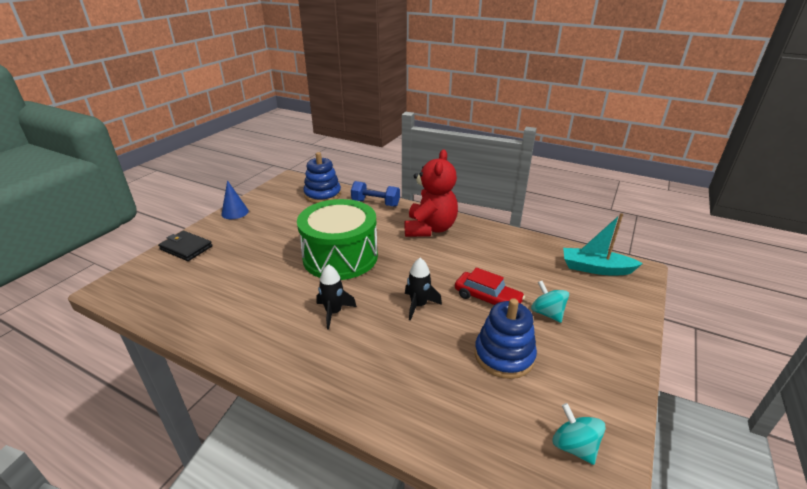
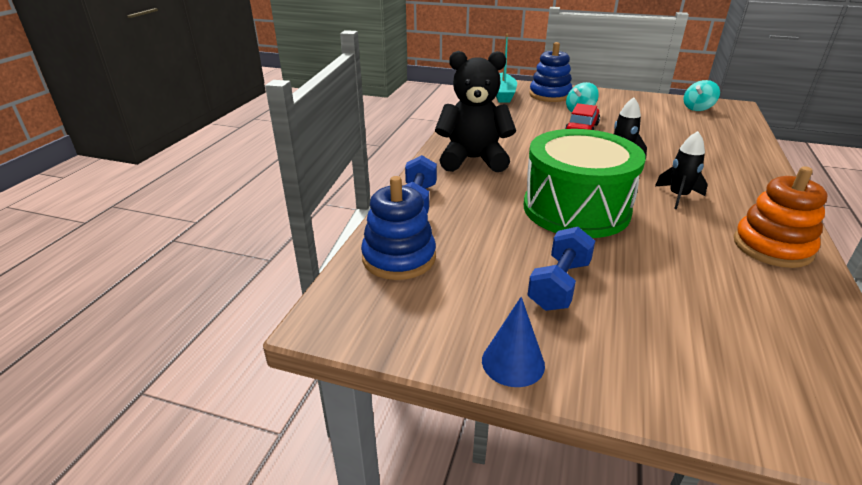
camera: 100 degrees left, 0 degrees up
black wallet [158,231,212,261] -> none
red teddy bear [405,149,458,237] -> black teddy bear [435,51,516,172]
blue stacking toy [475,298,537,379] -> blue stacking toy moved to [529,42,572,102]
none -> blue dumbbell [528,227,595,311]
none -> orange stacking toy [734,166,827,268]

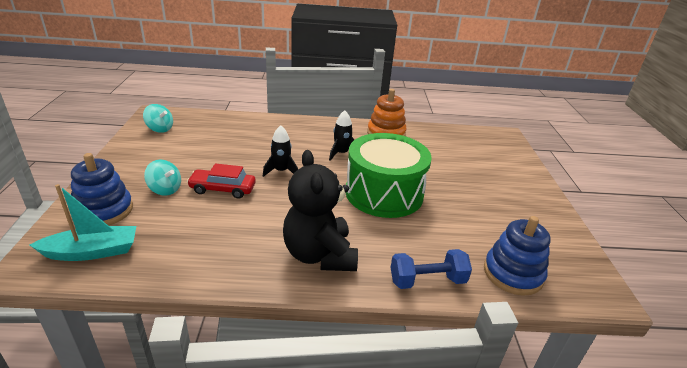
camera: 110 degrees left, 0 degrees up
blue cone [482,297,545,387] -> none
blue dumbbell [528,227,595,311] -> none

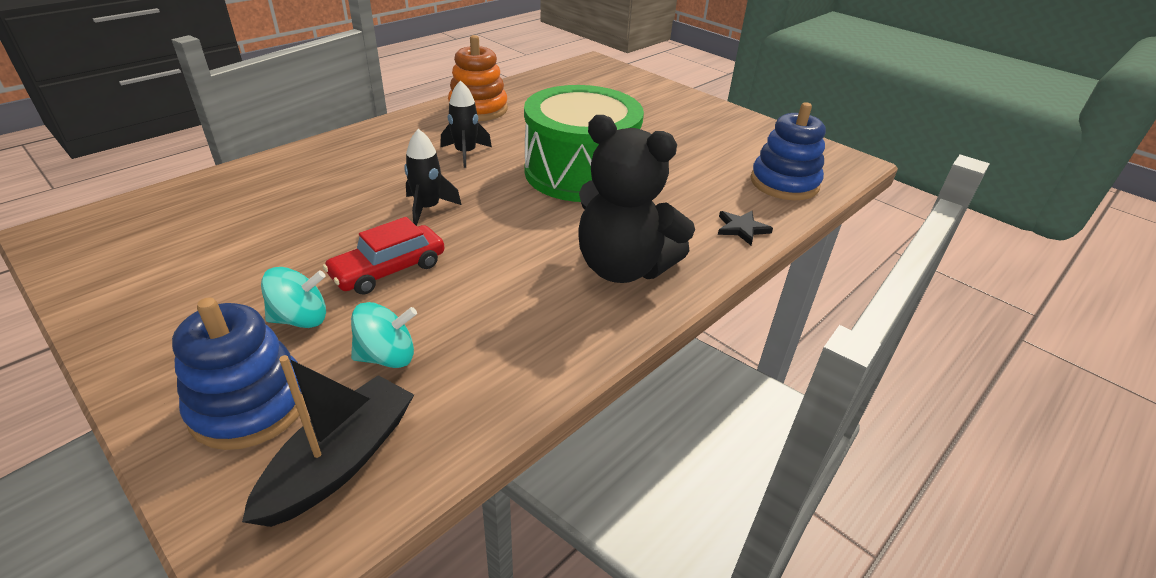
camera: 45 degrees left, 5 degrees up
turquoise boat [30,184,136,261] -> black boat [242,355,414,527]
turquoise spinning top [143,104,173,133] -> turquoise spinning top moved to [351,302,417,368]
blue dumbbell [390,249,472,289] -> black star [718,211,773,245]

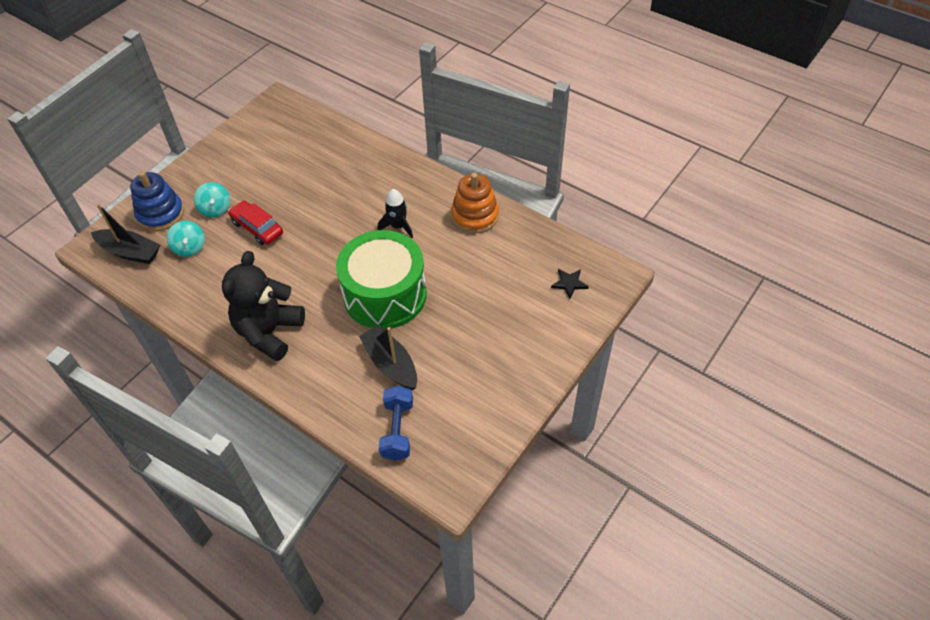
camera: 85 degrees right, 15 degrees up
black rocket [404,129,462,226] -> none
black star [718,211,773,245] -> black star moved to [551,269,589,299]
blue stacking toy [751,102,826,200] -> blue dumbbell [379,385,413,461]
none -> black boat [359,325,417,390]

